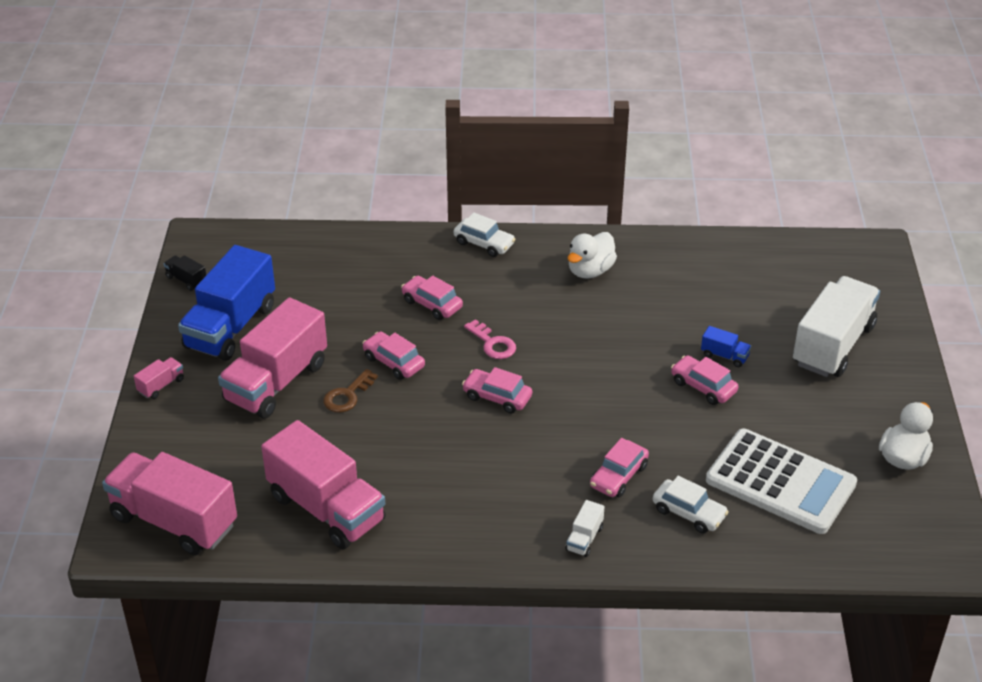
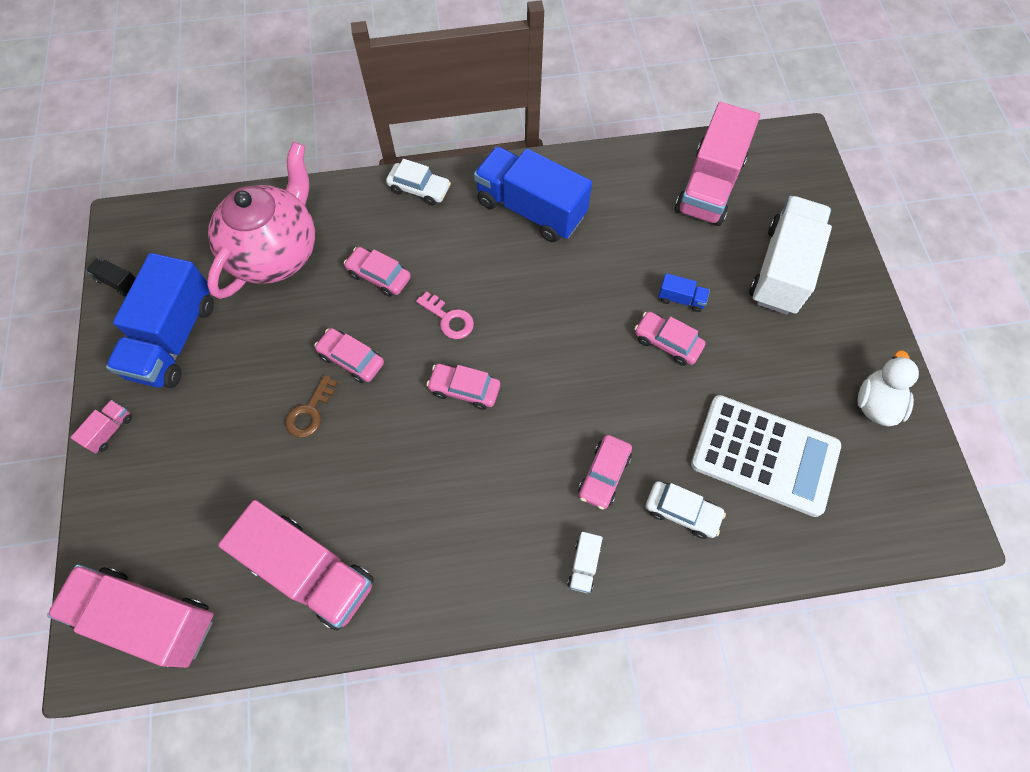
camera: 10 degrees left, 25 degrees up
pink truck [218,297,327,419] -> pink truck moved to [675,102,760,226]
white duck [568,232,617,278] -> blue truck [474,146,592,242]
none -> pink teapot [207,142,315,299]

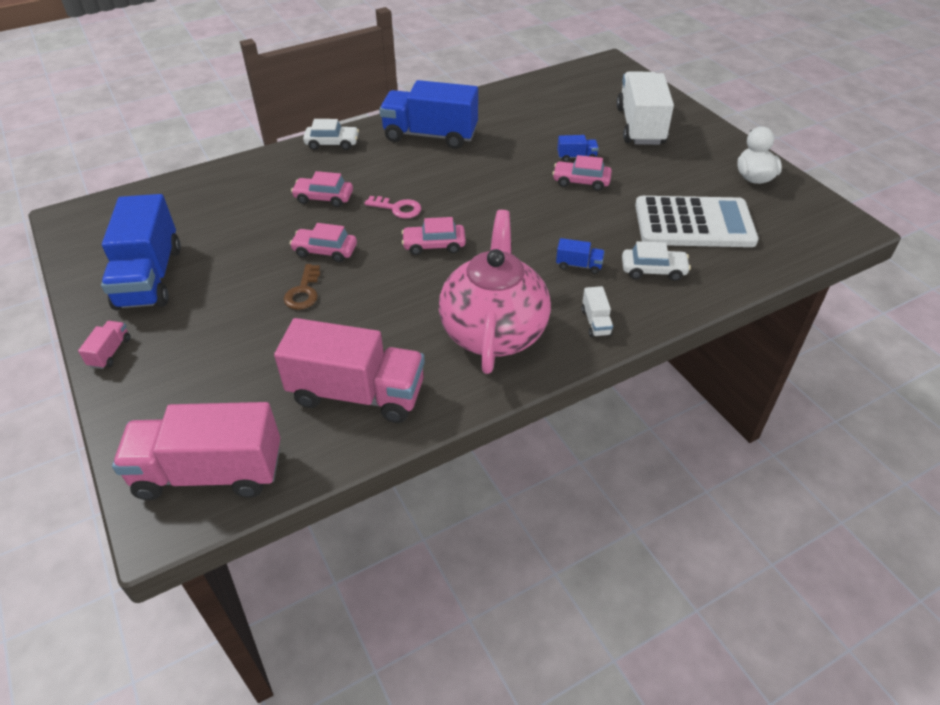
camera: 20 degrees left, 20 degrees down
black truck [86,258,136,296] -> none
pink teapot [207,142,315,299] -> pink teapot moved to [439,210,551,374]
pink car [578,435,632,509] -> blue truck [556,238,605,274]
pink truck [675,102,760,226] -> none

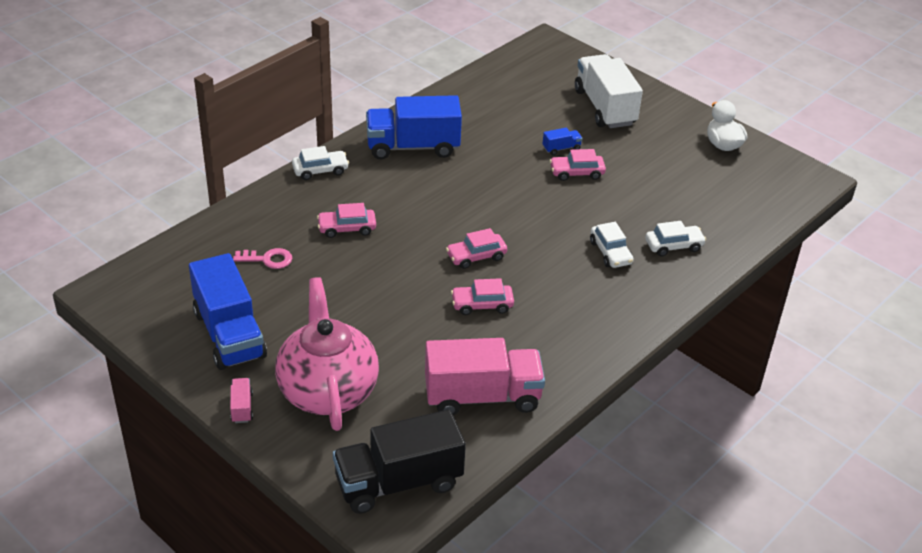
camera: 20 degrees left, 5 degrees down
pink truck [112,402,280,500] -> black truck [333,410,466,514]
brown key [284,264,320,310] -> none
pink car [290,223,357,263] -> pink car moved to [451,278,514,315]
pink key [364,196,421,219] -> pink key moved to [233,248,292,269]
pink teapot [439,210,551,374] -> pink teapot moved to [275,277,379,431]
blue truck [556,238,605,274] -> white car [590,222,634,268]
white truck [582,286,613,337] -> none
white calculator [635,196,759,247] -> none

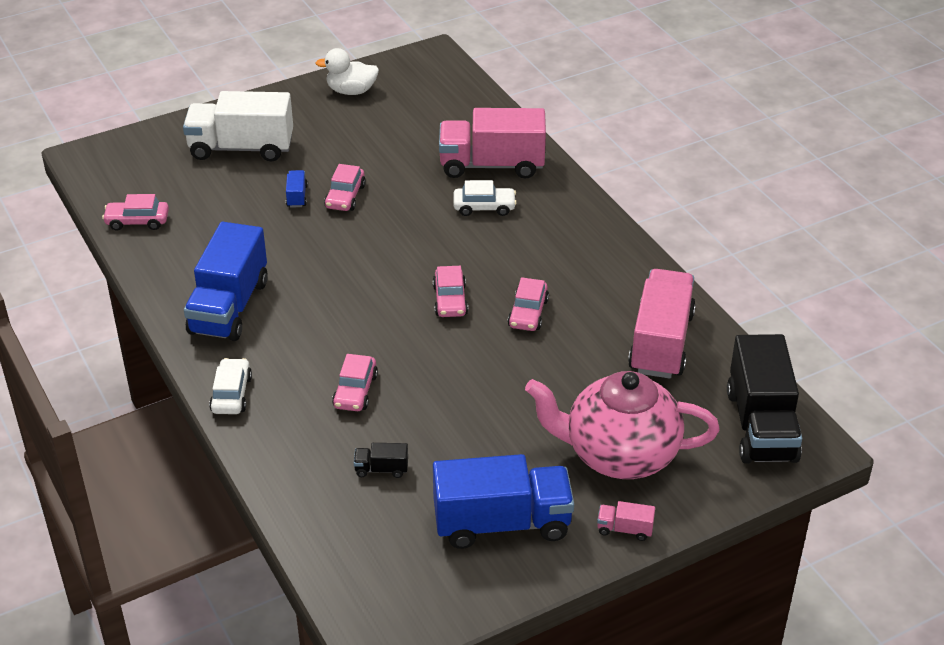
camera: 70 degrees left, 0 degrees up
pink key [233,248,292,269] -> black truck [354,443,408,478]
white car [645,221,706,257] -> pink truck [439,108,546,179]
none -> pink car [102,194,169,230]

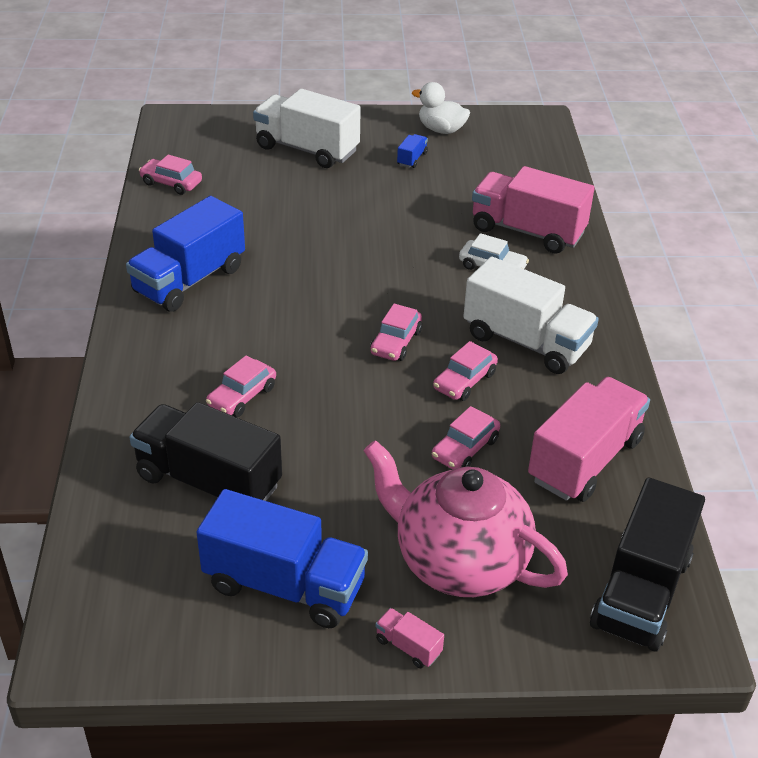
camera: 25 degrees right, 0 degrees up
white car [209,358,252,414] -> none
blue truck [286,170,308,208] -> blue truck moved to [397,134,428,168]
pink car [324,164,366,211] -> pink car moved to [432,406,500,470]
black truck [354,443,408,478] -> black truck [129,402,282,501], size x2.45
none -> white truck [463,256,599,374]

